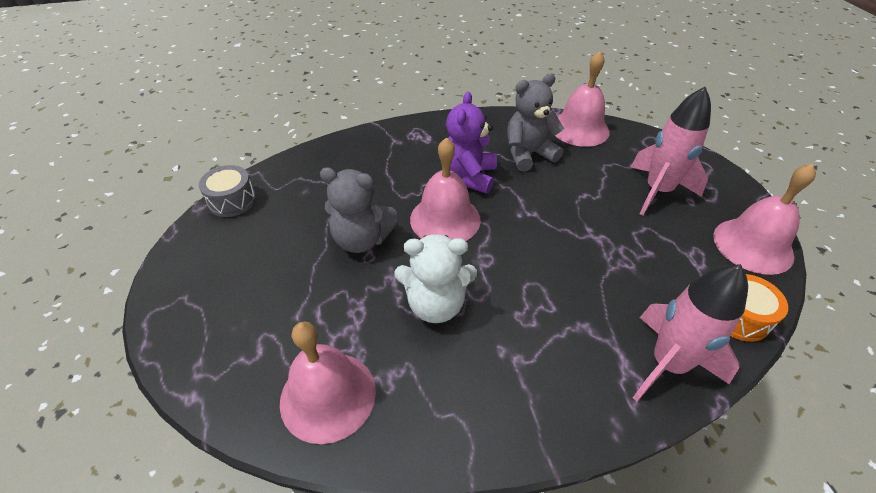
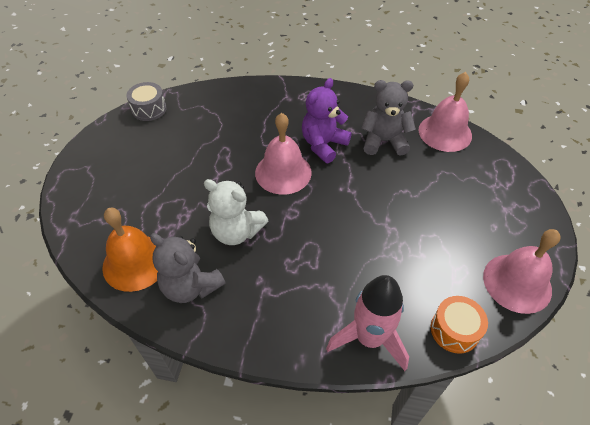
camera: 25 degrees right, 5 degrees up
pink bell [280,321,376,444] -> orange bell [102,208,158,292]
grey teddy bear [320,167,398,253] -> grey teddy bear moved to [150,233,226,303]
pink rocket [630,87,711,215] -> none

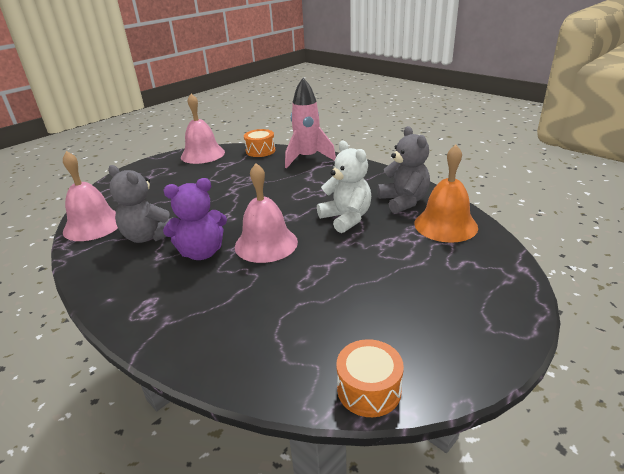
camera: 145 degrees left, 20 degrees down
grey drum [126,82,167,121] -> orange drum [336,339,404,417]

